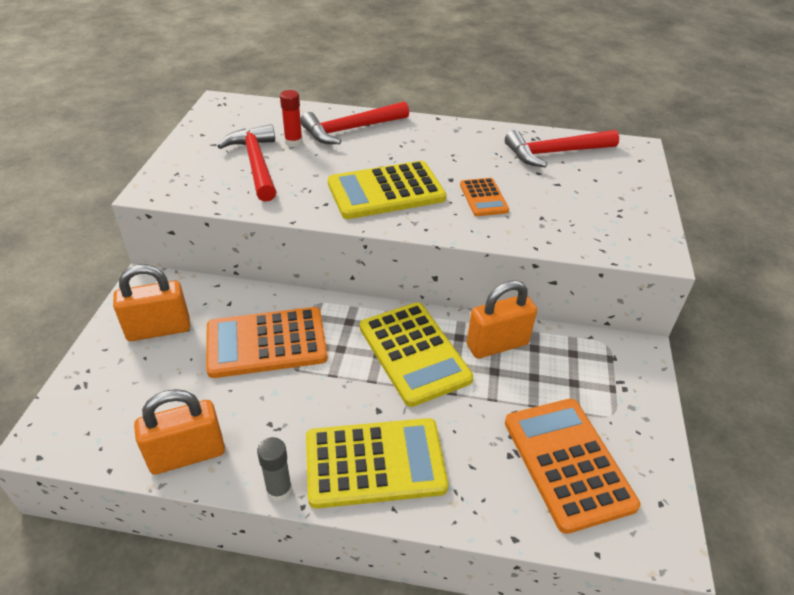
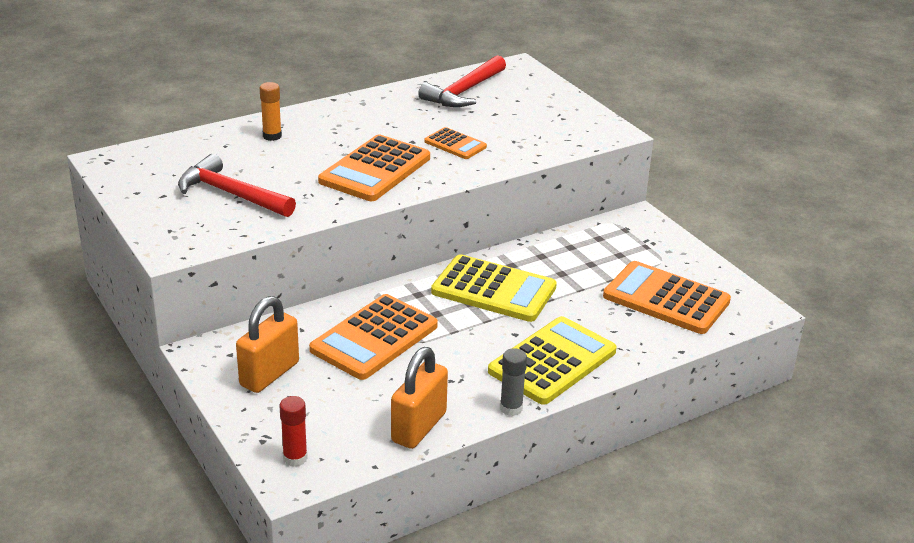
camera: 40 degrees left, 10 degrees down
red glue stick [280,90,303,147] -> red glue stick moved to [279,396,308,467]
red hammer [300,101,409,144] -> orange glue stick [260,82,282,141]
yellow calculator [328,161,446,219] -> orange calculator [318,135,430,201]
orange padlock [467,280,537,359] -> none

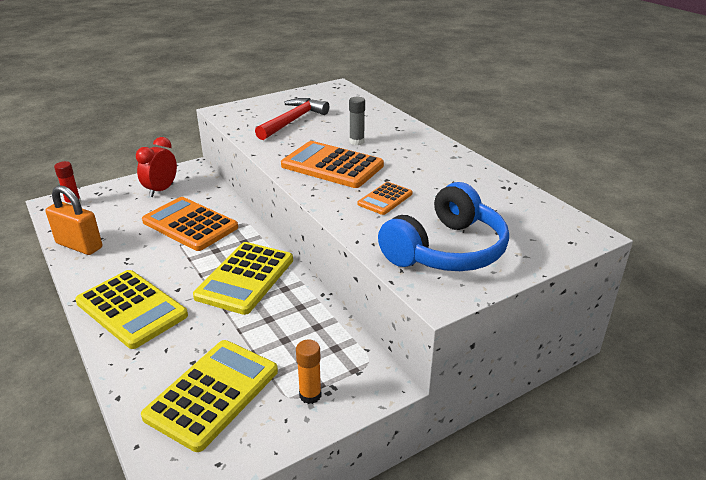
camera: 90 degrees right, 0 degrees up
orange padlock [236,296,299,393] -> red clock [136,137,177,197]
orange glue stick [260,82,282,141] -> orange glue stick moved to [296,339,321,404]
red hammer [418,55,506,107] -> none
grey glue stick [500,348,527,416] -> grey glue stick moved to [349,97,365,145]
orange calculator [603,261,731,334] -> yellow calculator [141,340,278,452]
none -> blue headphones [378,182,509,271]

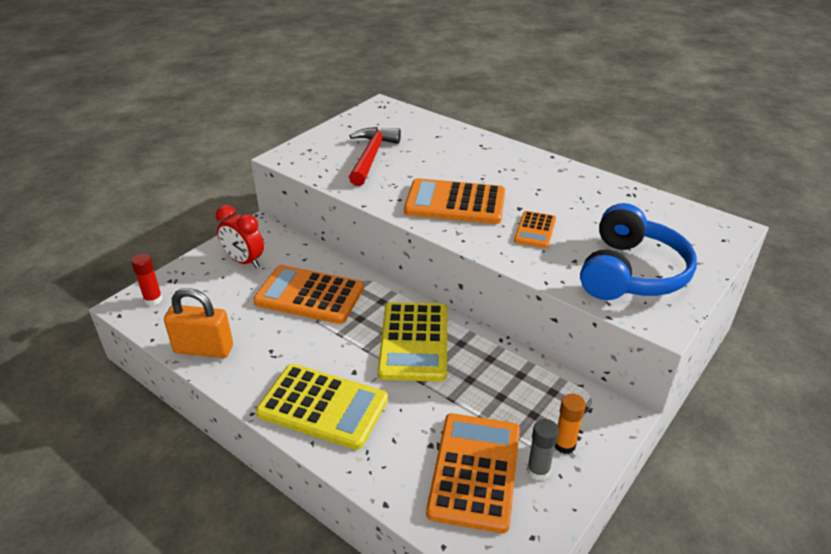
camera: 20 degrees left, 5 degrees up
red clock [136,137,177,197] -> red clock turned 60 degrees counterclockwise [216,205,264,268]
yellow calculator [141,340,278,452] -> orange calculator [426,413,520,533]
grey glue stick [349,97,365,145] -> grey glue stick moved to [527,419,559,481]

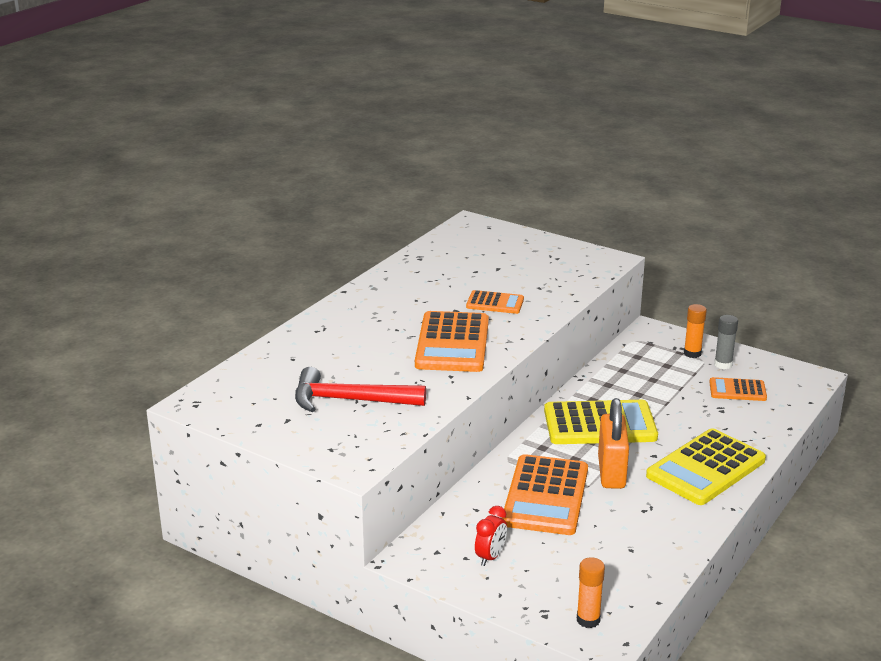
camera: 95 degrees left, 10 degrees down
red glue stick [131,254,163,306] -> orange glue stick [577,557,605,628]
orange padlock [164,288,233,358] -> orange padlock moved to [598,398,629,489]
red clock [216,205,264,268] -> red clock [475,506,507,566], size x0.66
yellow calculator [256,364,388,450] -> yellow calculator turned 150 degrees counterclockwise [646,428,766,505]
orange calculator [426,413,520,533] -> orange calculator [709,377,767,401], size x0.53
blue headphones [580,203,697,300] -> none

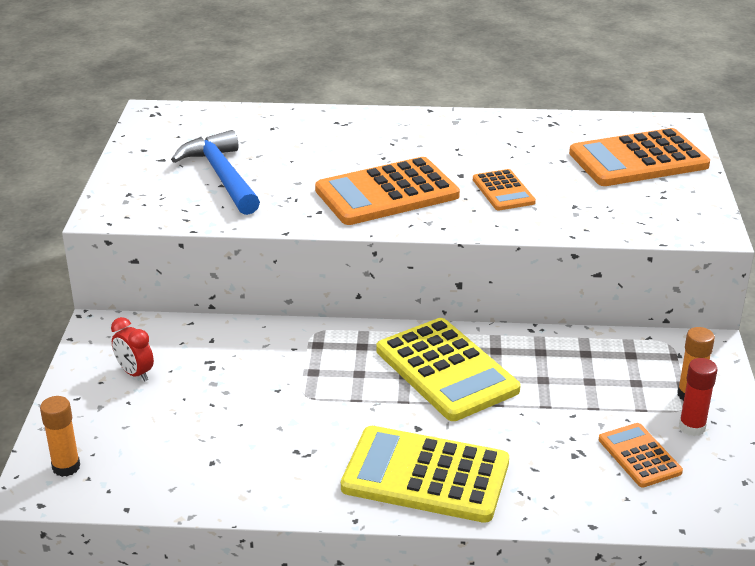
camera: 60 degrees right, 5 degrees up
red hammer [295,367,426,412] -> blue hammer [171,130,260,215]
red clock [475,506,507,566] -> red clock turned 45 degrees clockwise [111,317,154,381]
orange calculator [502,454,588,535] -> orange calculator moved to [569,128,710,186]
orange padlock [598,398,629,489] -> none
grey glue stick [714,315,738,369] -> red glue stick [679,358,718,436]

